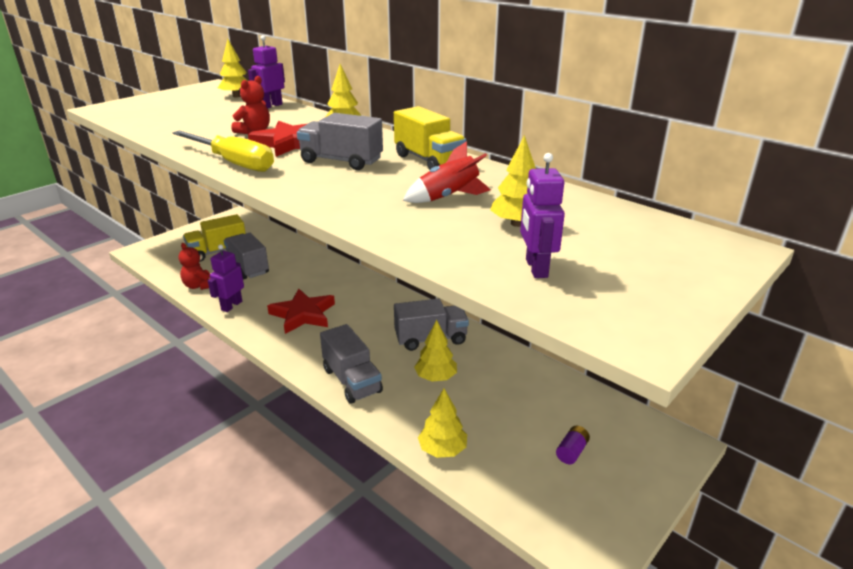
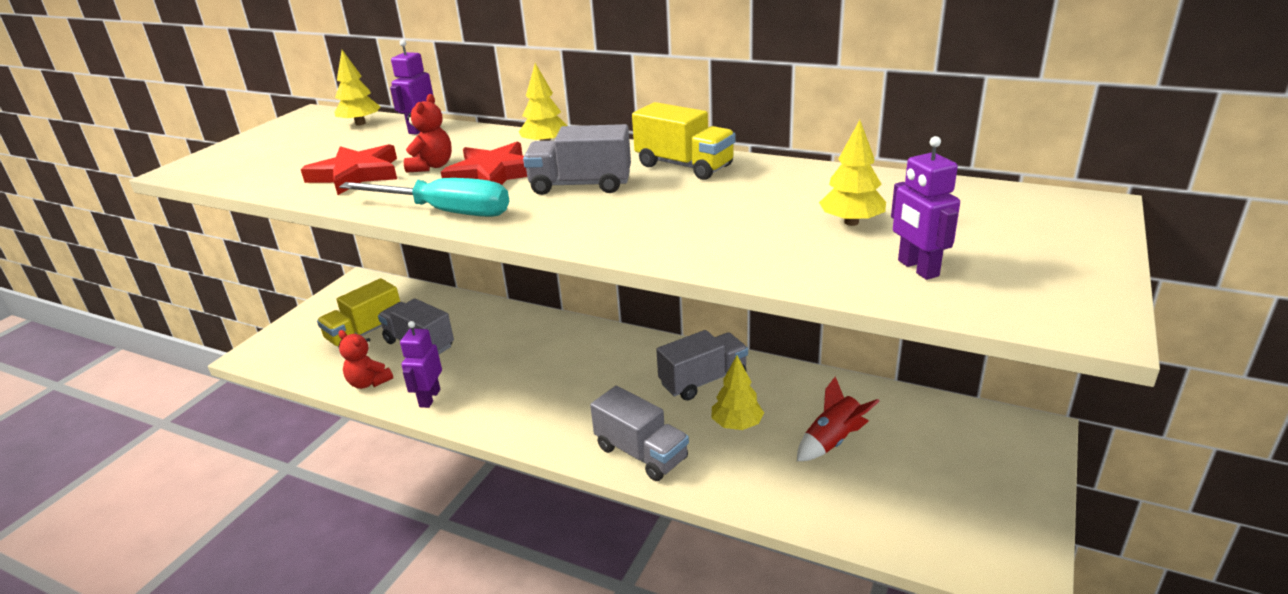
camera: 15 degrees left, 0 degrees up
yellow screwdriver [173,131,274,172] -> turquoise screwdriver [339,178,509,217]
red star [267,289,335,334] -> red star moved to [301,144,397,195]
red rocket [403,141,491,203] -> red rocket moved to [797,376,880,461]
yellow tree [418,388,467,458] -> none
purple battery [556,426,590,464] -> none

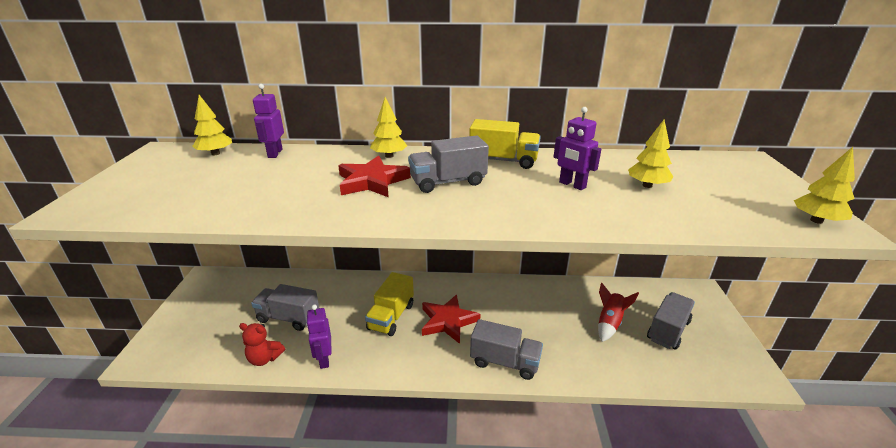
camera: 25 degrees left, 0 degrees up
red star [301,144,397,195] -> red star moved to [422,295,481,344]
yellow truck [317,278,400,347] -> yellow truck moved to [365,272,414,336]
turquoise screwdriver [339,178,509,217] -> none
red teddy bear [404,94,452,173] -> none
grey truck [656,330,748,401] -> grey truck moved to [647,292,695,350]
yellow tree [712,356,764,430] -> yellow tree moved to [794,147,855,224]
purple robot [891,136,960,280] -> purple robot moved to [554,107,601,190]

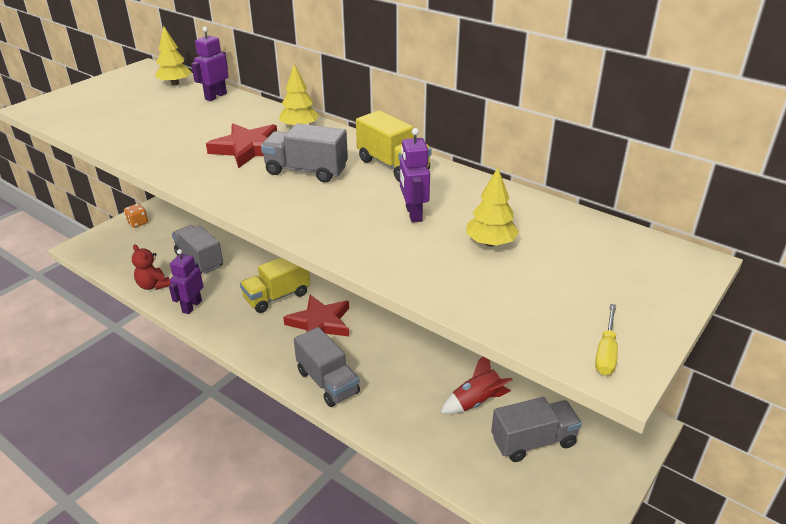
camera: 35 degrees right, 5 degrees up
yellow tree [794,147,855,224] -> yellow screwdriver [595,304,618,375]
none -> orange dice [124,204,148,228]

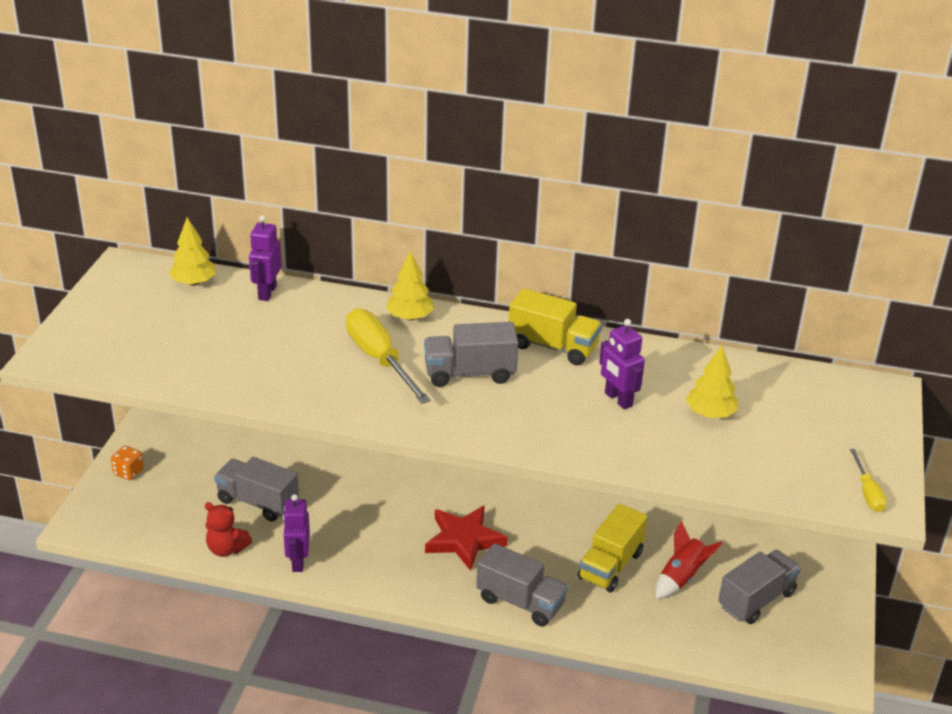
camera: 25 degrees left, 0 degrees up
red star [206,123,277,168] -> yellow screwdriver [346,308,431,404]
yellow truck [240,258,310,313] -> yellow truck moved to [578,504,648,592]

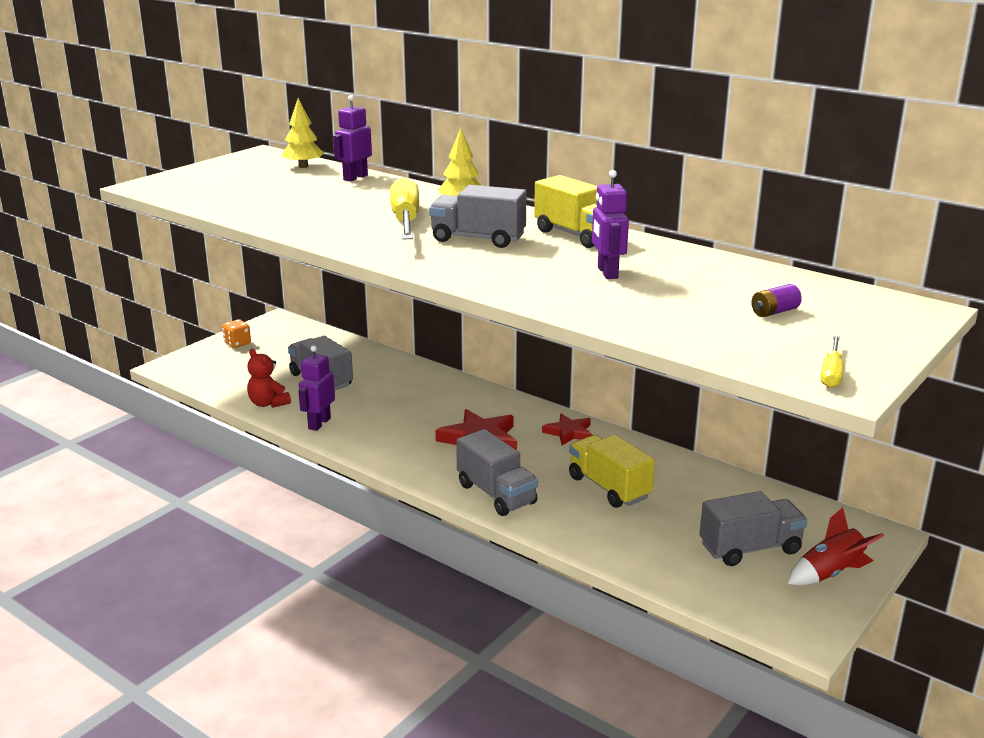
camera: 25 degrees right, 10 degrees down
yellow truck [578,504,648,592] -> yellow truck turned 90 degrees clockwise [569,435,655,508]
red rocket [656,521,723,599] -> red rocket moved to [787,507,884,586]
yellow tree [686,346,738,418] -> none
none -> red star [542,414,593,446]
none -> purple battery [751,284,802,317]

